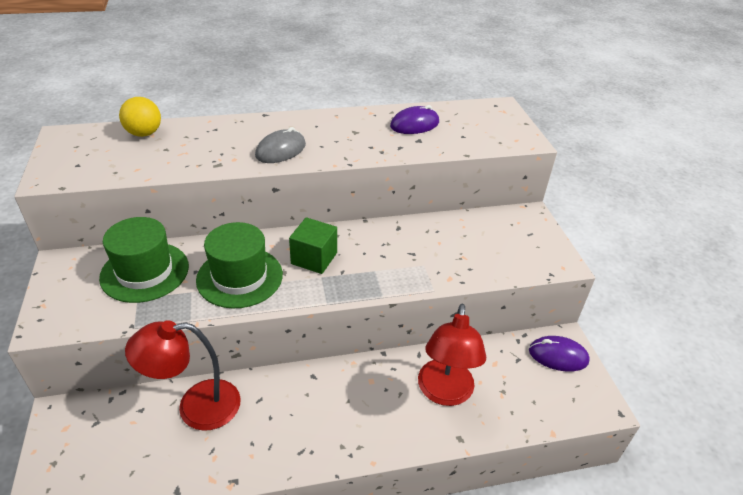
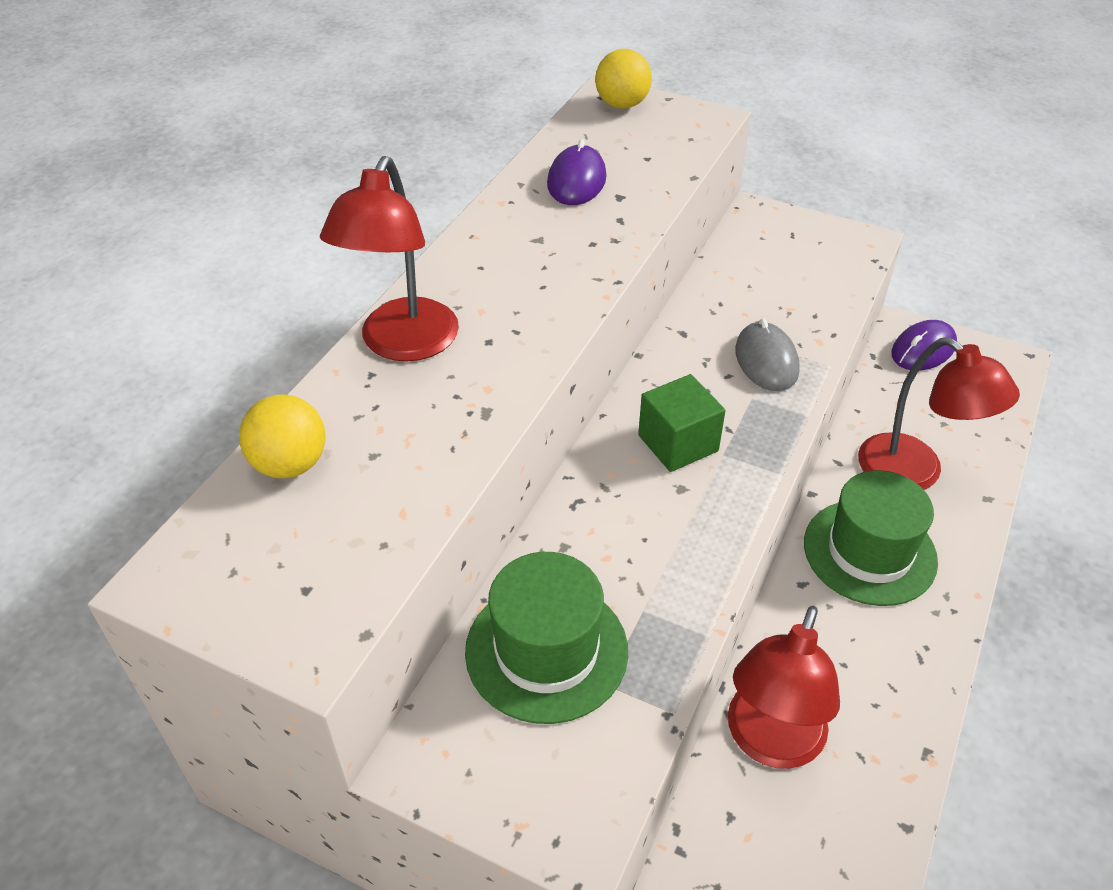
camera: 50 degrees left, 5 degrees up
green hat [196,222,283,309] -> green hat moved to [804,470,938,606]
grey mouse [255,127,306,163] -> grey mouse moved to [735,318,800,391]
none -> red lamp [320,156,459,362]
none -> yellow ball [595,49,652,109]

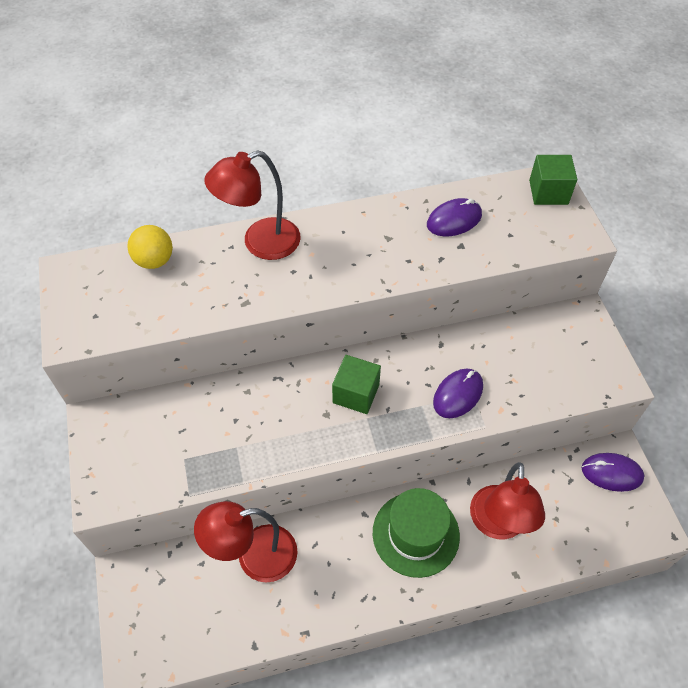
camera: 50 degrees right, 10 degrees up
green hat [465,552,628,724] -> none
yellow ball [595,49,652,109] -> green cube [529,155,577,205]
grey mouse [735,318,800,391] -> purple mouse [433,368,483,418]

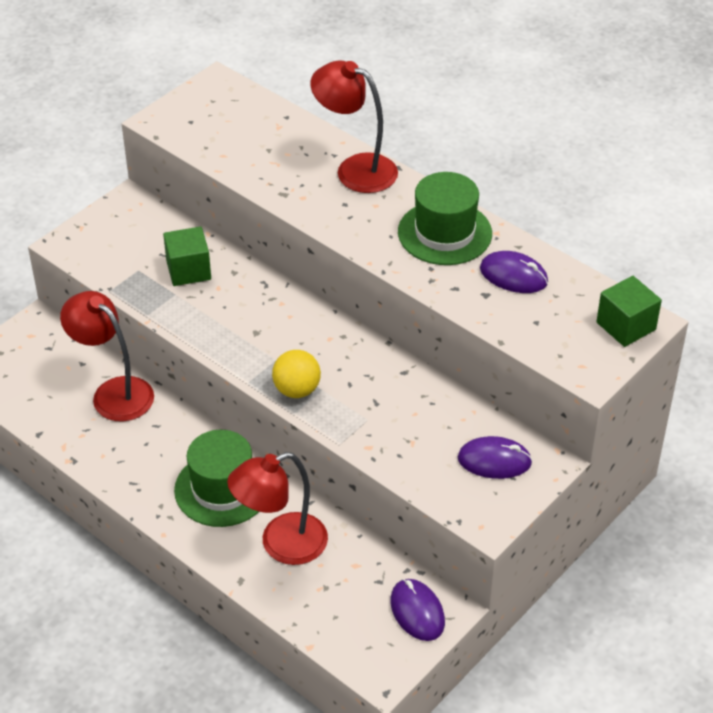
camera: 55 degrees right, 10 degrees down
yellow ball [127,225,173,269] -> yellow ball moved to [272,350,321,398]
green cube [332,355,381,414] -> green cube moved to [163,226,211,286]
purple mouse [433,368,483,418] -> purple mouse moved to [458,436,532,479]
none -> green hat [398,172,492,265]

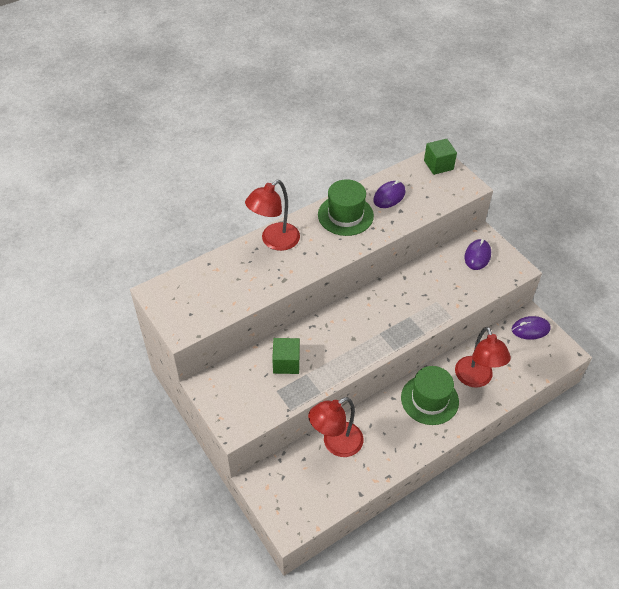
camera: 75 degrees left, 5 degrees up
yellow ball [272,350,321,398] -> none

